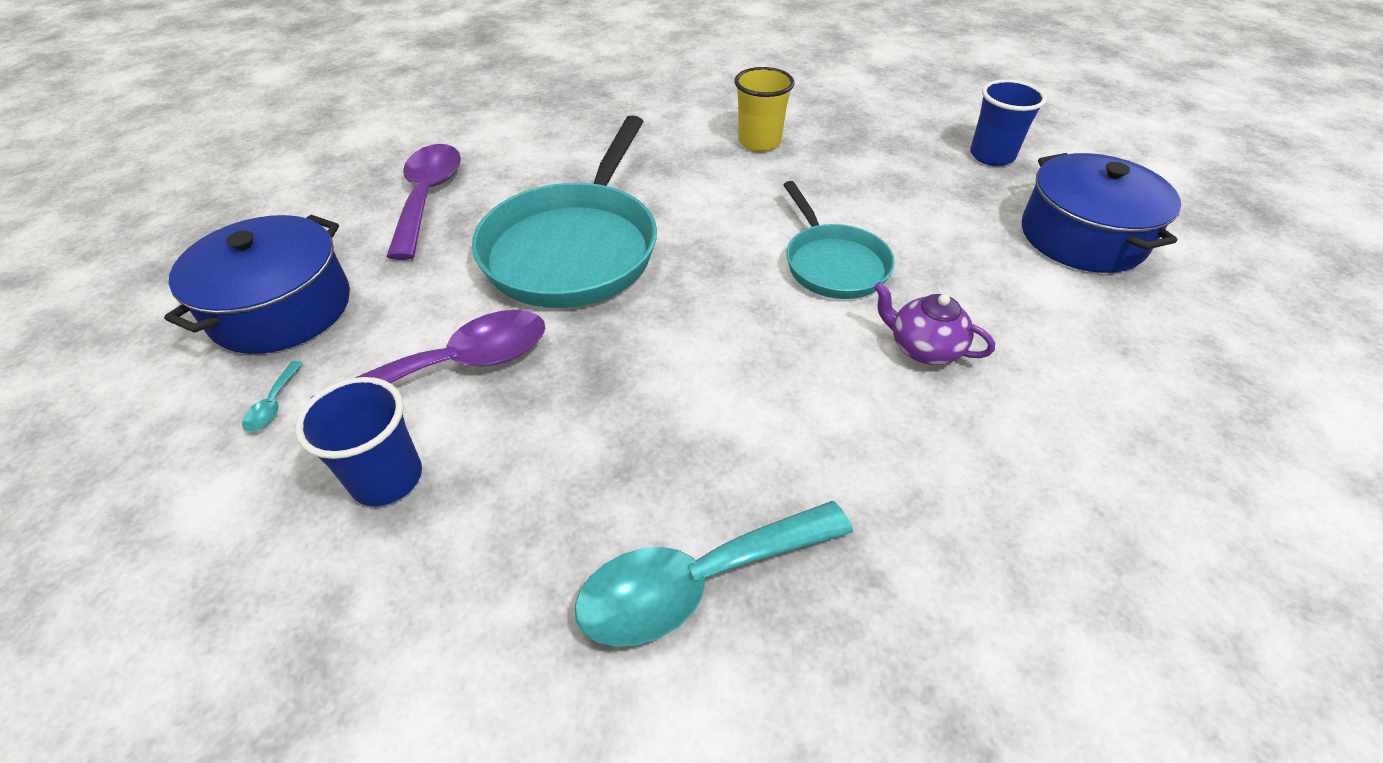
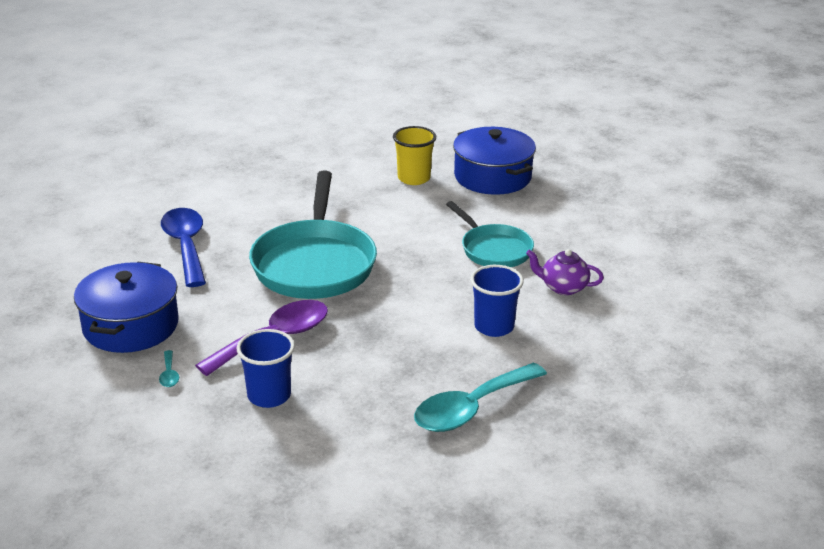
camera: 15 degrees left, 15 degrees down
purple spoon [386,144,461,260] -> blue spoon [161,208,206,287]
blue cup [970,79,1047,166] -> blue cup moved to [470,265,524,337]
blue pot [1022,153,1181,273] -> blue pot moved to [453,127,536,195]

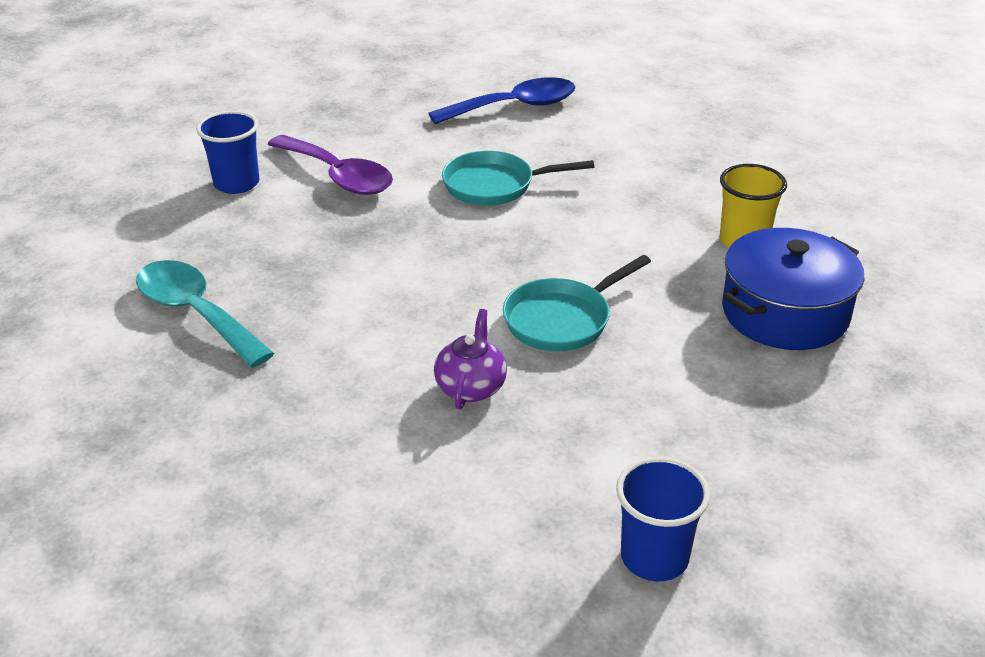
camera: 85 degrees right, 5 degrees up
blue pot [74,262,179,353] -> none
turquoise spoon [159,350,179,387] -> none
turquoise pan [249,171,377,299] -> turquoise pan [442,151,594,206], size x0.58
blue cup [470,265,524,337] -> blue cup moved to [616,457,710,581]

